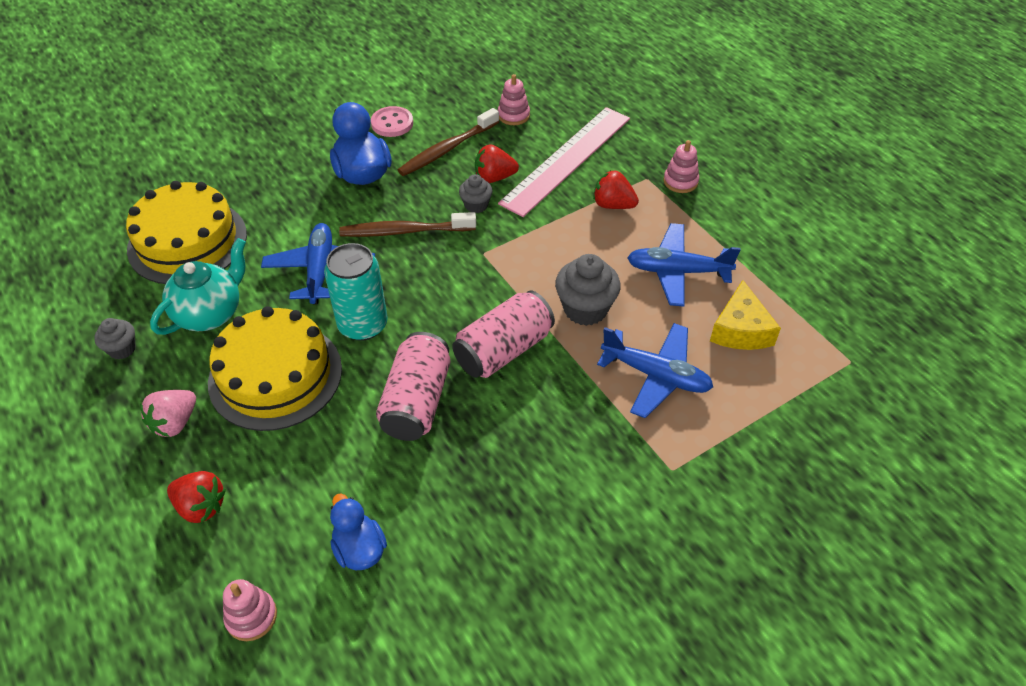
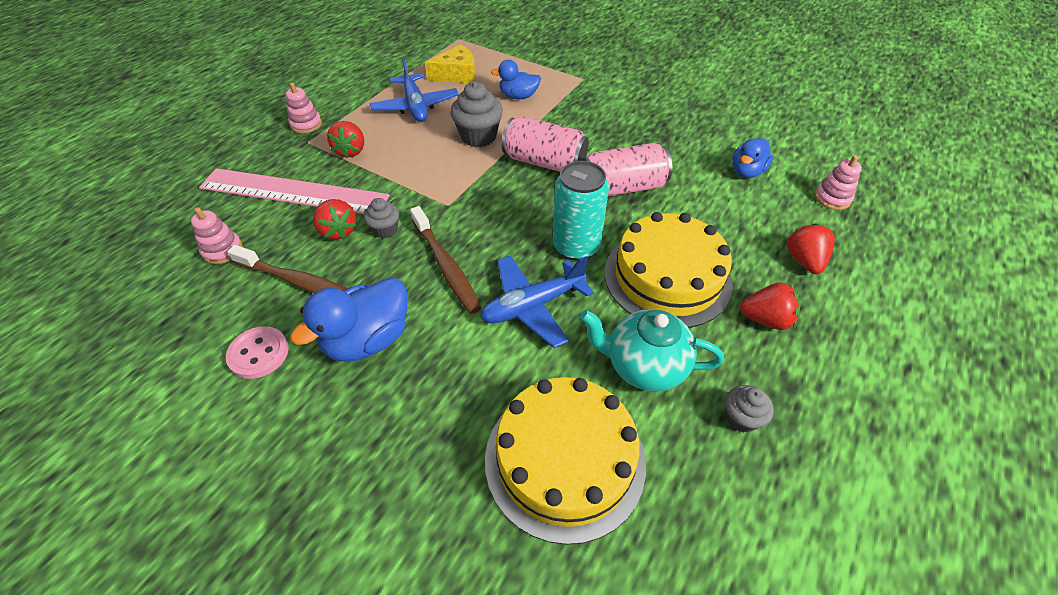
camera: 115 degrees left, 0 degrees up
pink strawberry [140,390,196,437] -> red strawberry [740,282,800,330]
blue plane [597,323,713,418] -> blue duck [491,60,541,99]

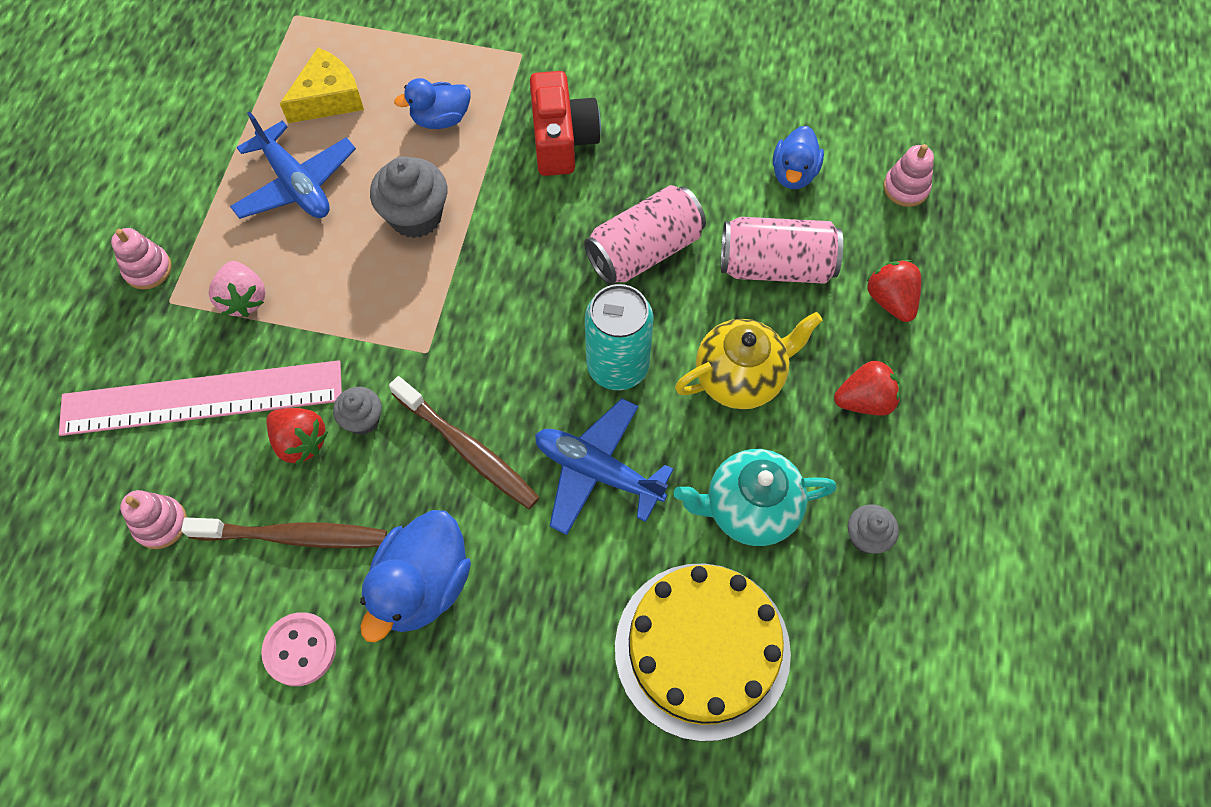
camera: 20 degrees left, 15 degrees up
red strawberry [327,121,364,158] -> pink strawberry [209,261,266,317]
blue plane [480,255,594,348] -> blue plane turned 75 degrees clockwise [535,398,674,535]
pink can [501,116,589,172] -> pink can moved to [721,217,843,284]
yellow cake [605,212,733,328] -> yellow teapot [675,312,823,409]
none -> red camera [530,71,601,176]

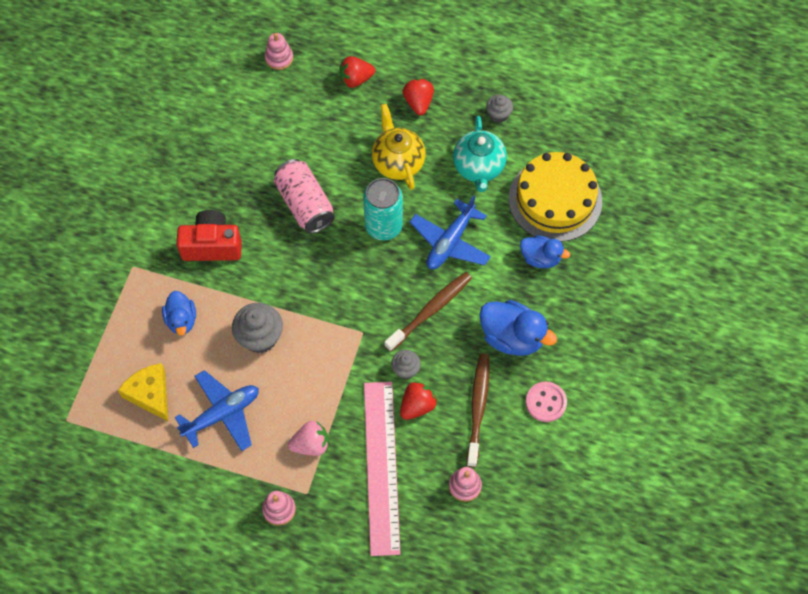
camera: 85 degrees left, 0 degrees up
pink can [721,217,843,284] -> none
blue duck [773,126,824,189] -> blue duck moved to [520,235,570,268]

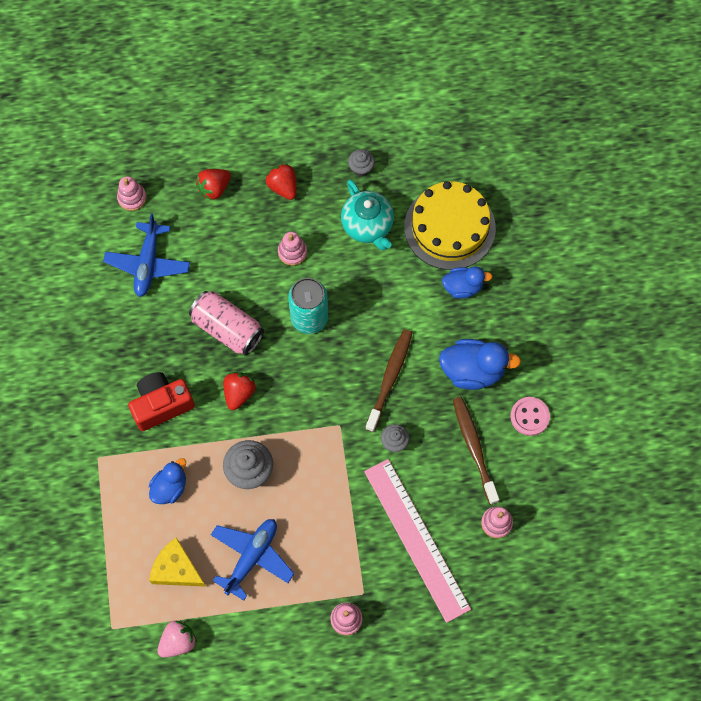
camera: 25 degrees left, 5 degrees up
blue duck [162,291,196,336] -> blue duck turned 105 degrees counterclockwise [149,458,186,504]
pink strawberry [288,421,328,456] -> pink strawberry moved to [157,621,197,658]
yellow teapot [372,104,425,190] -> pink stacking toy [278,232,307,266]
red strawberry [400,381,437,420] -> red strawberry moved to [223,372,256,410]
blue plane [410,195,491,269] -> blue plane moved to [103,213,190,297]

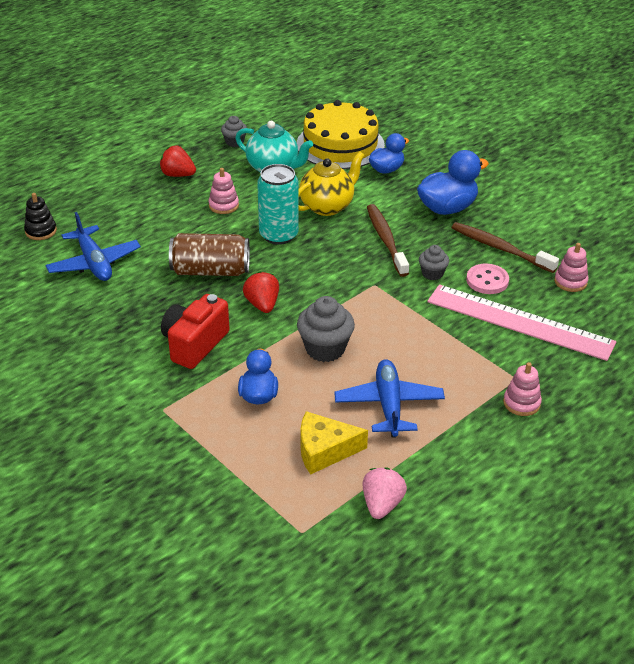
camera: 35 degrees left, 30 degrees down
pink stacking toy [117,176,147,211] -> black stacking toy [24,193,57,240]
pink can [189,291,264,356] -> brown can [169,233,250,276]
red strawberry [196,169,231,200] -> none
pink button [510,397,550,436] -> pink button moved to [466,264,509,294]
none -> yellow teapot [298,151,365,216]

